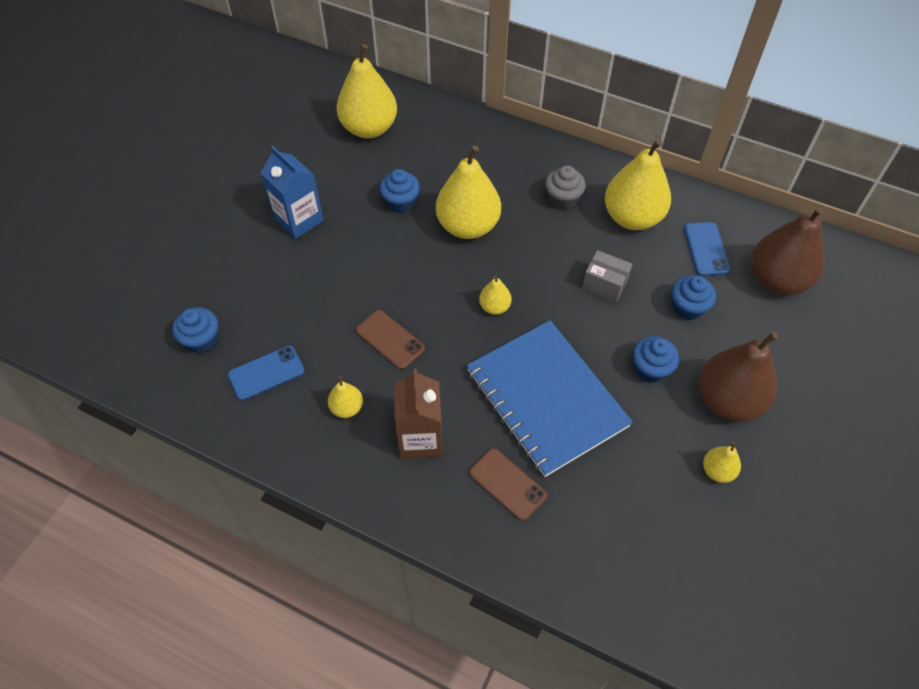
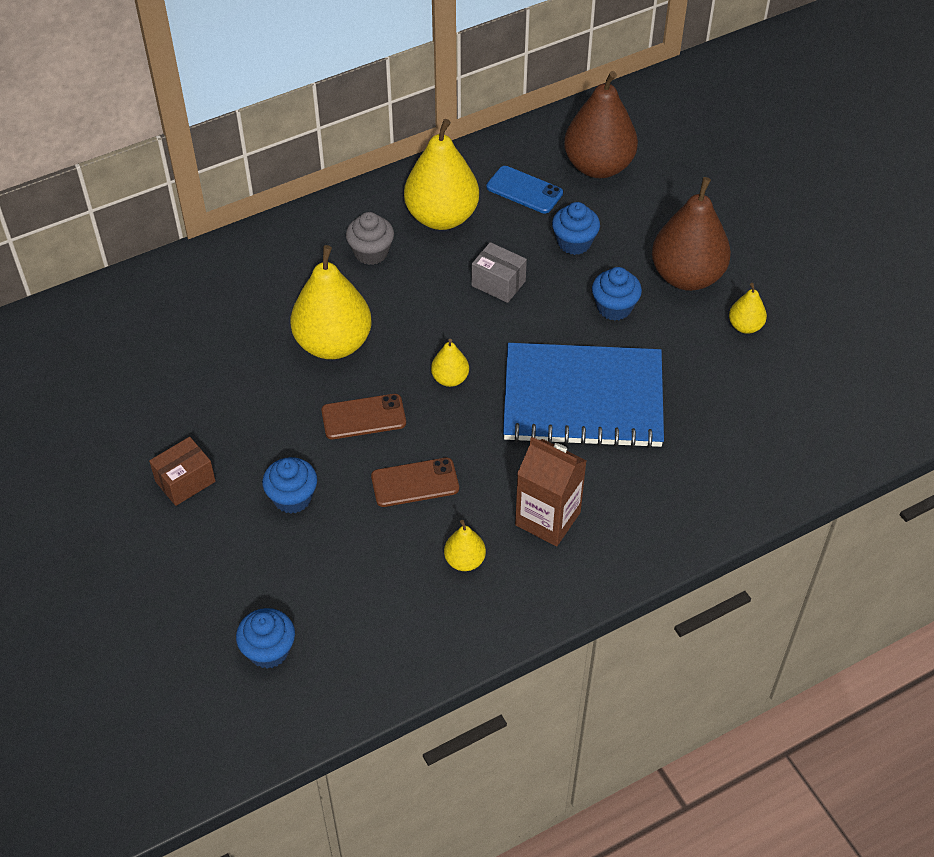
camera: 55 degrees left, 5 degrees down
blue phone [228,346,304,400] -> none
blue carton [261,146,324,239] -> brown box [149,437,216,506]
yellow pear [336,44,397,138] -> none
blue cupcake [380,169,420,213] -> blue cupcake moved to [262,457,317,514]
brown phone [469,448,547,521] -> brown phone moved to [321,394,406,439]
grey box [582,250,633,303] -> grey box turned 60 degrees clockwise [472,242,527,303]

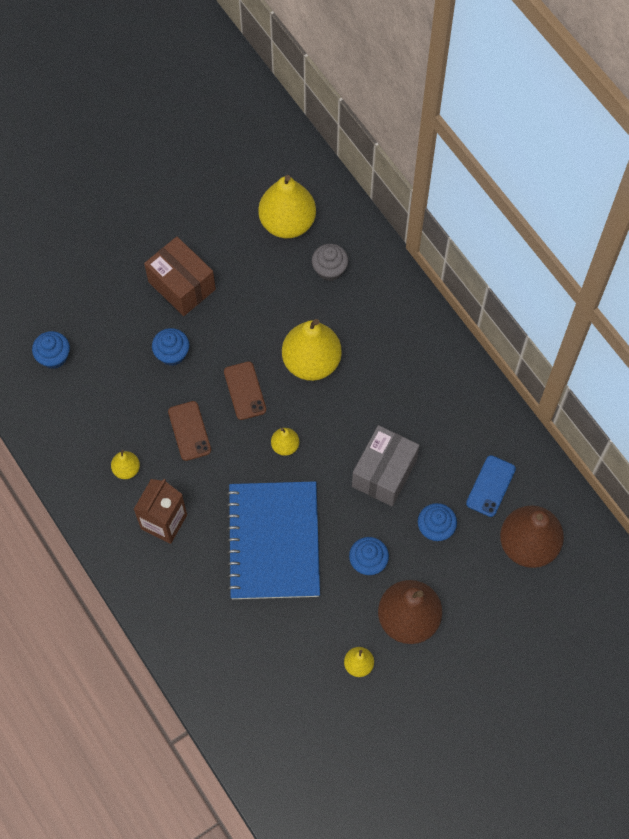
camera: 85 degrees right, 15 degrees up
brown box [149,437,216,506] -> brown box [144,237,216,316], size x1.66
grey cupcake [346,212,394,265] -> grey cupcake moved to [312,244,348,281]
yellow pear [404,119,479,230] -> yellow pear moved to [258,175,316,238]
grey box [472,242,527,303] -> grey box [352,425,420,506], size x1.66

